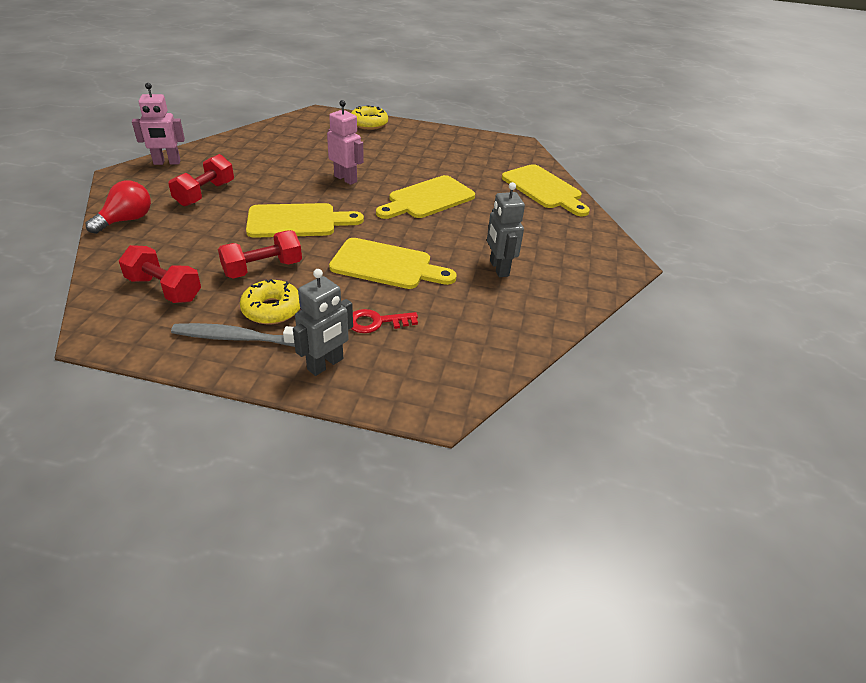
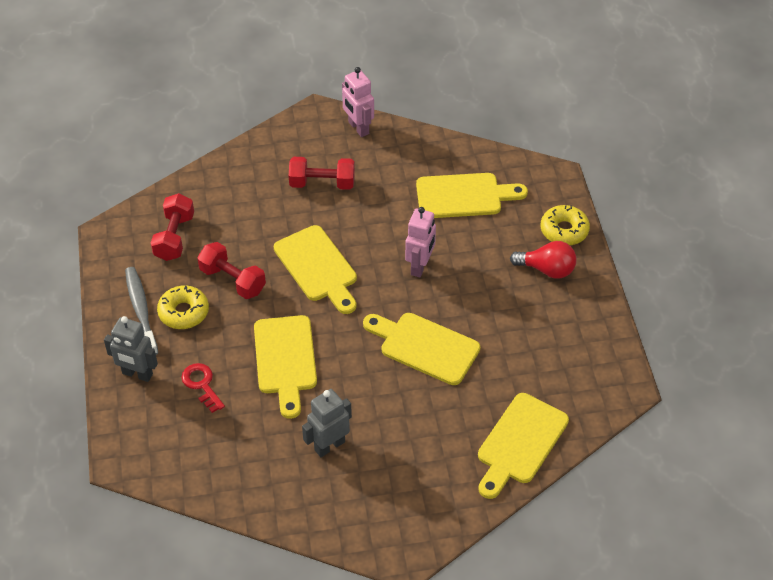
camera: 70 degrees right, 10 degrees up
red light bulb [86,180,151,234] -> red light bulb moved to [510,241,577,279]
none -> yellow cutting board [416,173,528,218]

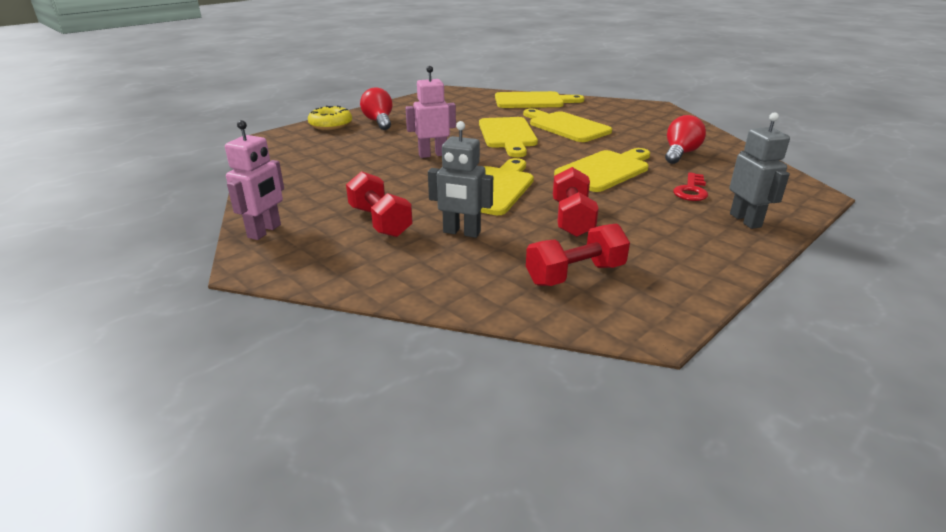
camera: 125 degrees left, 20 degrees down
grey toothbrush [125,267,158,355] -> none
yellow donut [157,285,209,329] -> none
grey robot [302,389,352,457] -> grey robot moved to [428,121,493,238]
yellow cutting board [416,173,528,218] -> yellow cutting board moved to [523,109,612,142]
none -> red light bulb [665,115,706,164]

